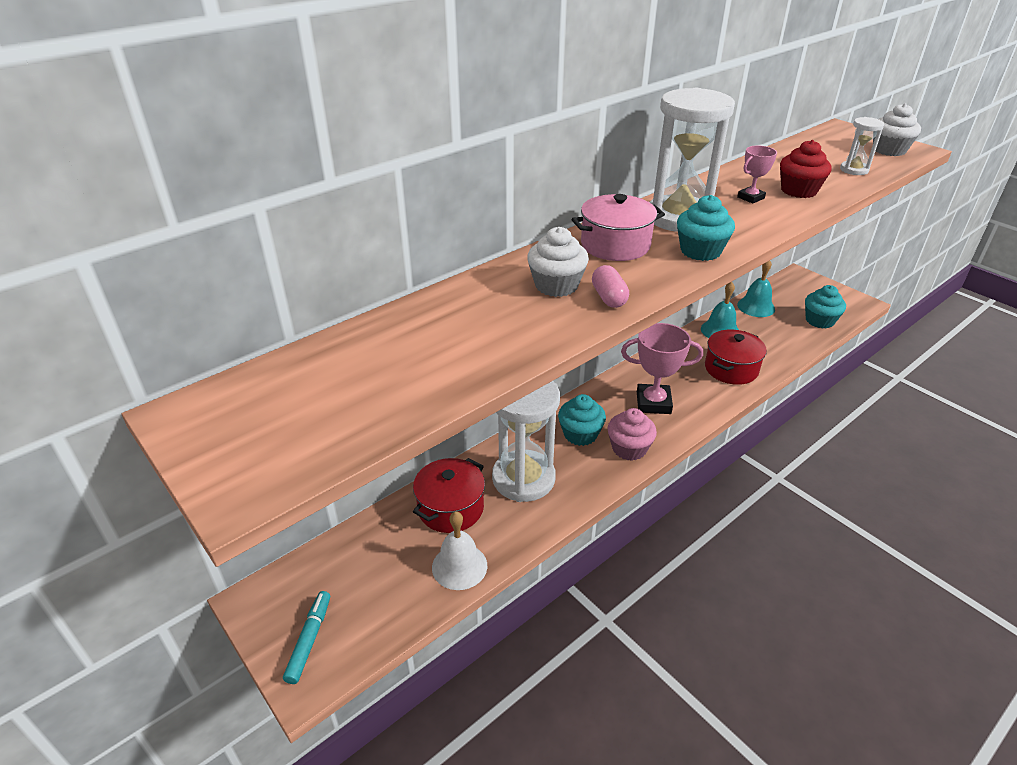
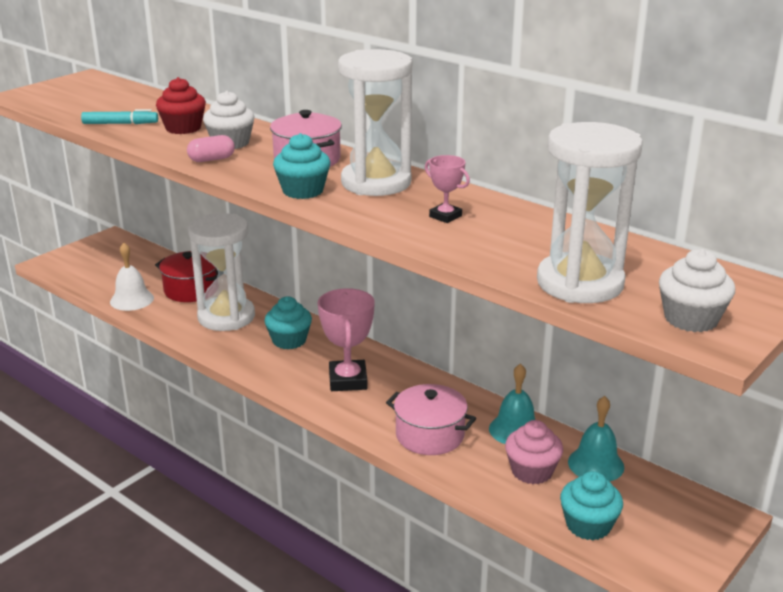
camera: 80 degrees right, 10 degrees down
turquoise marker [283,591,330,684] -> turquoise marker moved to [81,109,158,124]
pink cupcake [608,408,657,461] -> pink cupcake moved to [505,420,563,484]
red pot [705,330,767,385] -> pink pot [386,384,476,455]
red cupcake [780,140,832,198] -> red cupcake moved to [156,77,206,134]
white hourglass [840,117,884,175] -> white hourglass [537,122,643,303], size x2.13

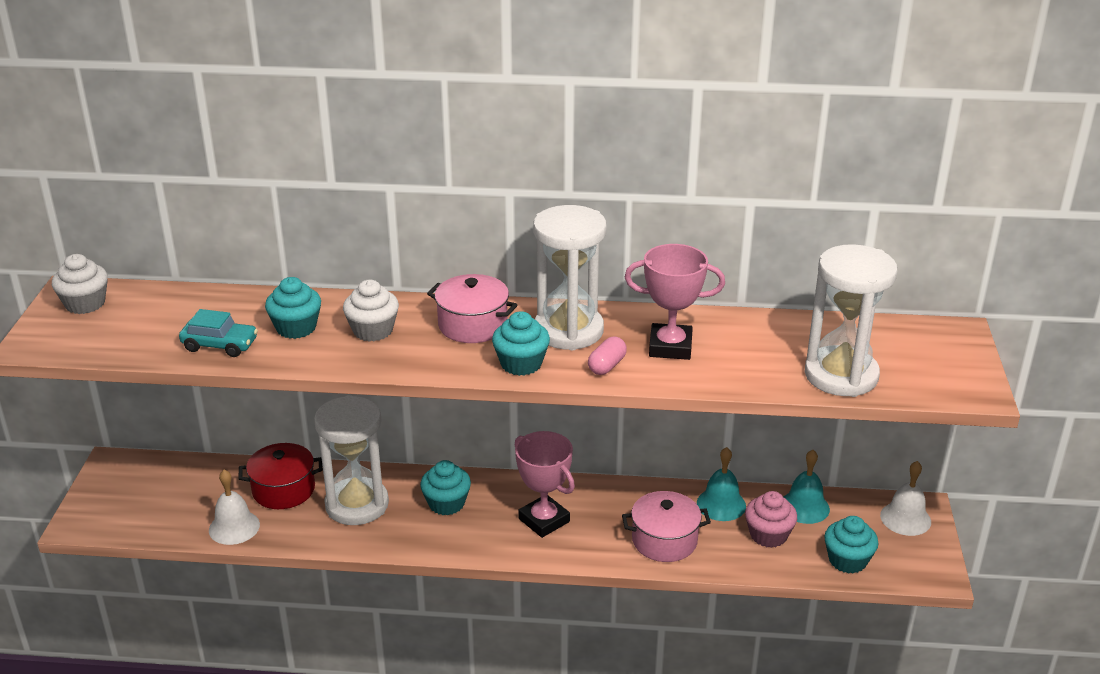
camera: 35 degrees left, 5 degrees up
turquoise marker [81,109,158,124] -> turquoise car [179,309,258,357]
red cupcake [156,77,206,134] -> turquoise cupcake [265,277,321,339]
pink capsule [187,135,235,162] -> pink capsule moved to [588,337,627,375]
pink trophy [425,155,470,223] -> pink trophy [624,244,725,360], size x1.85
white cupcake [659,249,735,332] -> white cupcake moved to [52,254,108,314]
none -> white bell [880,461,931,536]

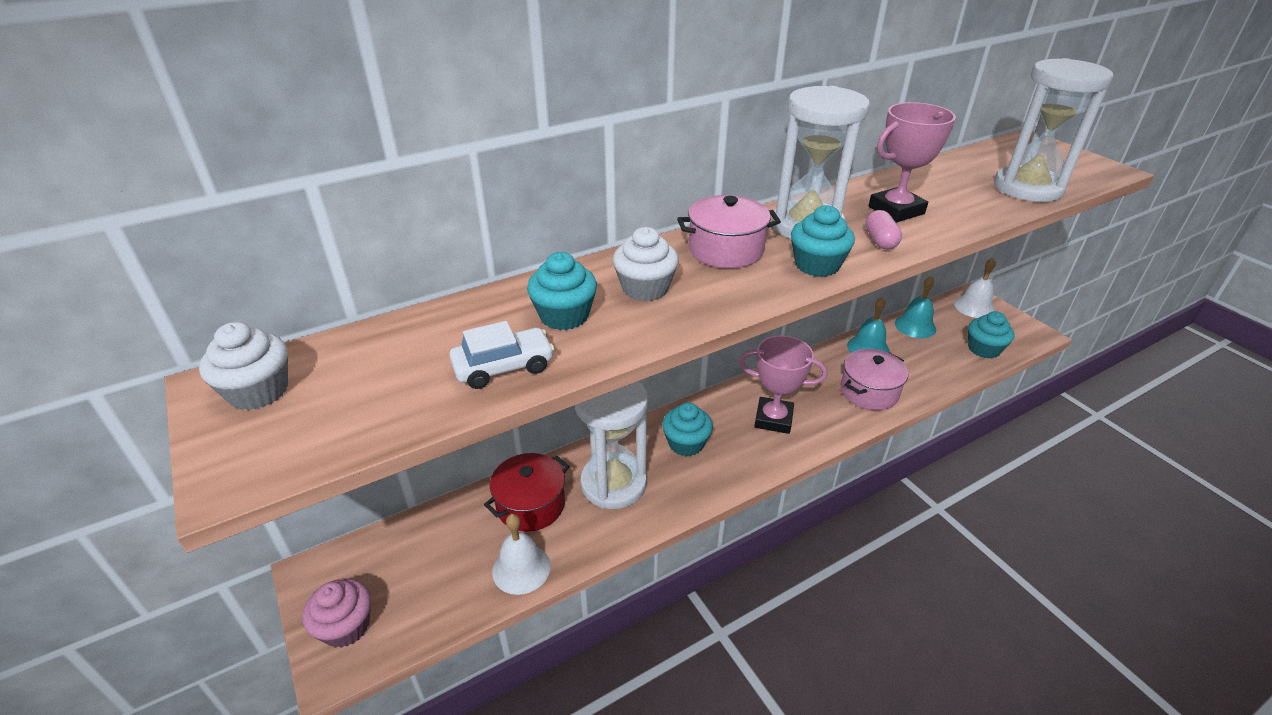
camera: 35 degrees left, 5 degrees up
turquoise car [179,309,258,357] -> white car [449,321,554,389]
pink cupcake [745,491,797,548] -> pink cupcake moved to [302,578,371,648]

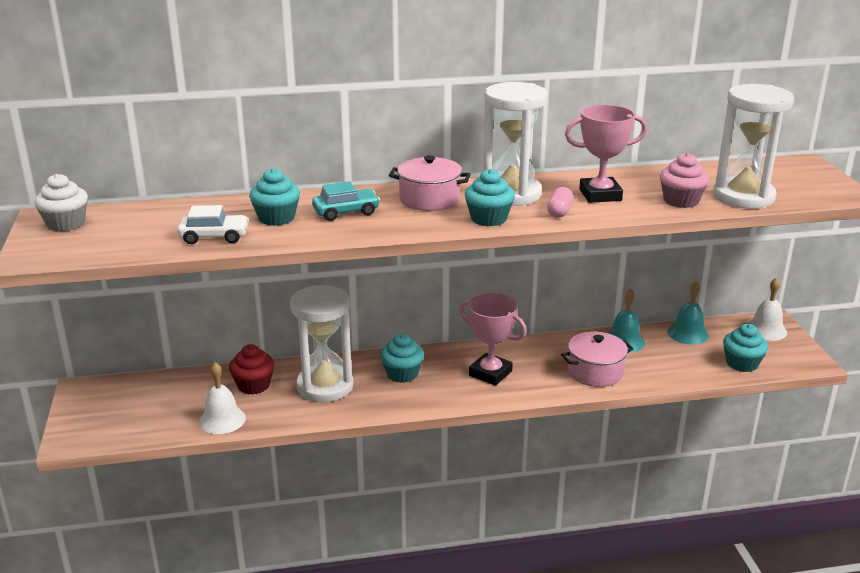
camera: 20 degrees right, 10 degrees down
pink cupcake [302,578,371,648] -> pink cupcake moved to [660,153,709,208]
red pot [484,453,569,532] -> red cupcake [229,344,274,395]
white cupcake [613,227,679,302] -> turquoise car [312,181,380,221]

